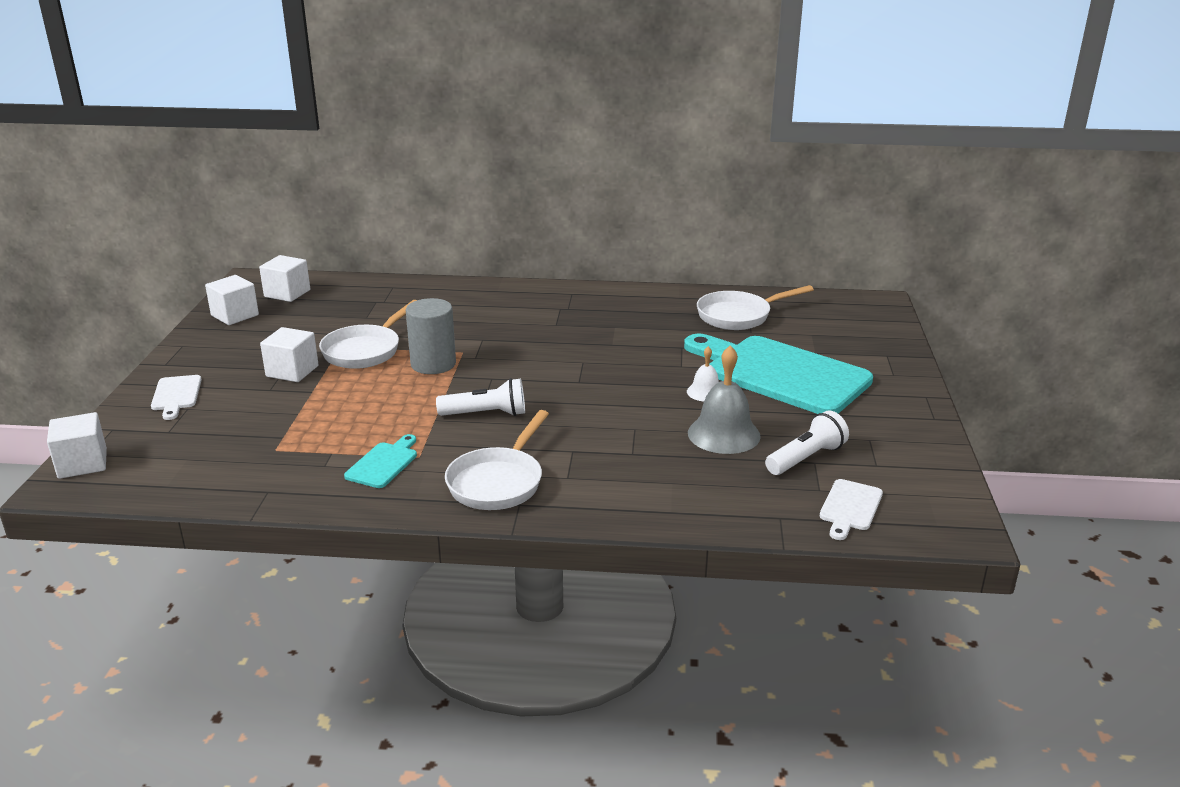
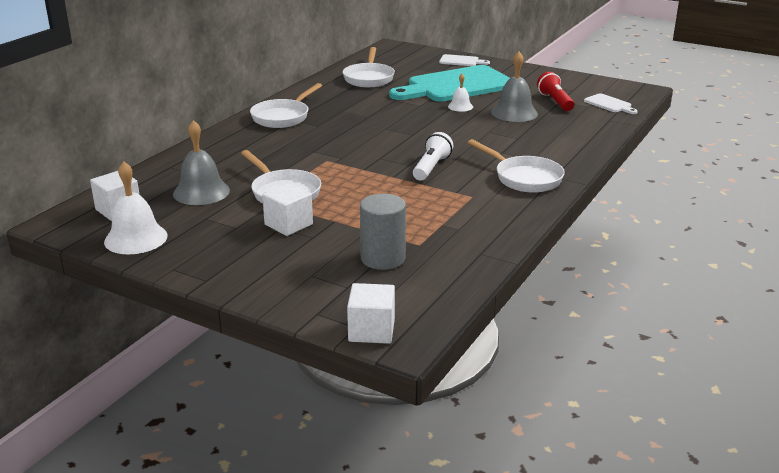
camera: 65 degrees left, 0 degrees up
white cutting board [151,375,202,420] -> white cutting board moved to [439,54,490,66]
white cube [205,275,259,325] -> white bell [104,161,168,254]
turquoise cutting board [344,434,417,488] -> none
grey cylinder [406,298,456,374] -> grey cylinder moved to [360,194,406,270]
white flashlight [765,410,849,475] -> red flashlight [537,72,574,111]
none -> grey bell [173,120,230,205]
none -> white pan [250,83,322,128]

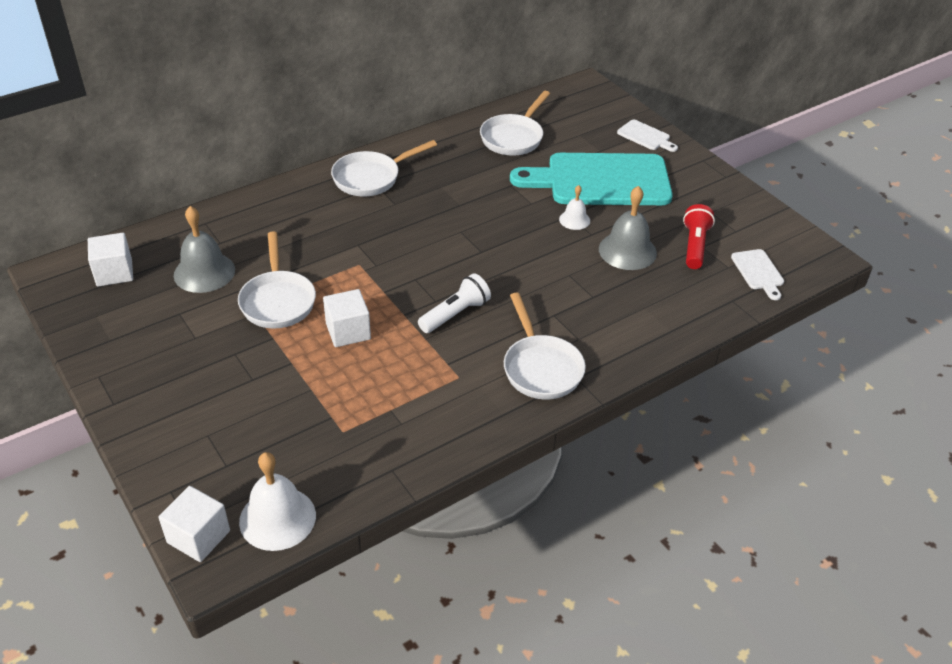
camera: 25 degrees right, 15 degrees up
white bell [104,161,168,254] -> white bell moved to [239,452,316,551]
white cube [262,183,313,236] -> white cube moved to [323,289,371,347]
grey cylinder [360,194,406,270] -> none

